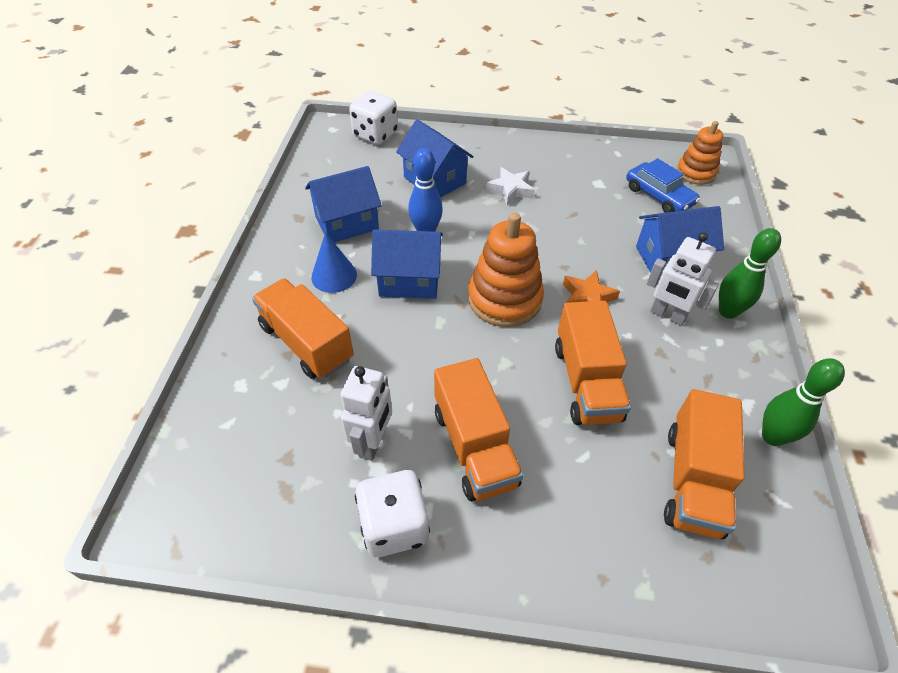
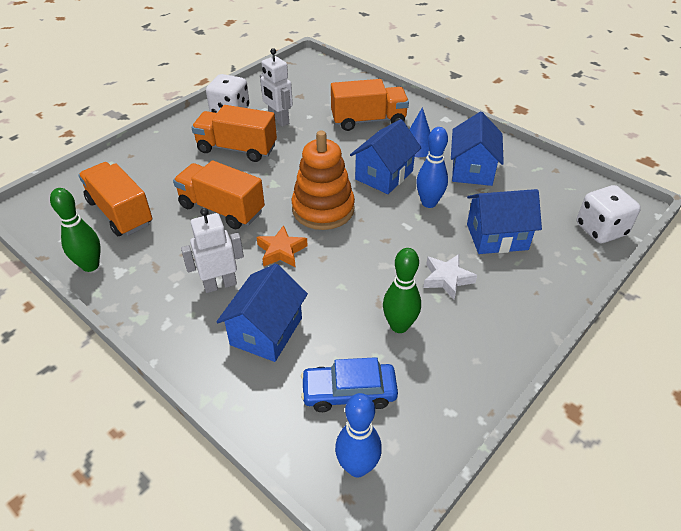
camera: 125 degrees right, 5 degrees down
orange stacking toy [676,121,723,185] -> blue bowling pin [335,393,382,477]
green bowling pin [719,228,781,319] -> green bowling pin moved to [383,248,421,333]

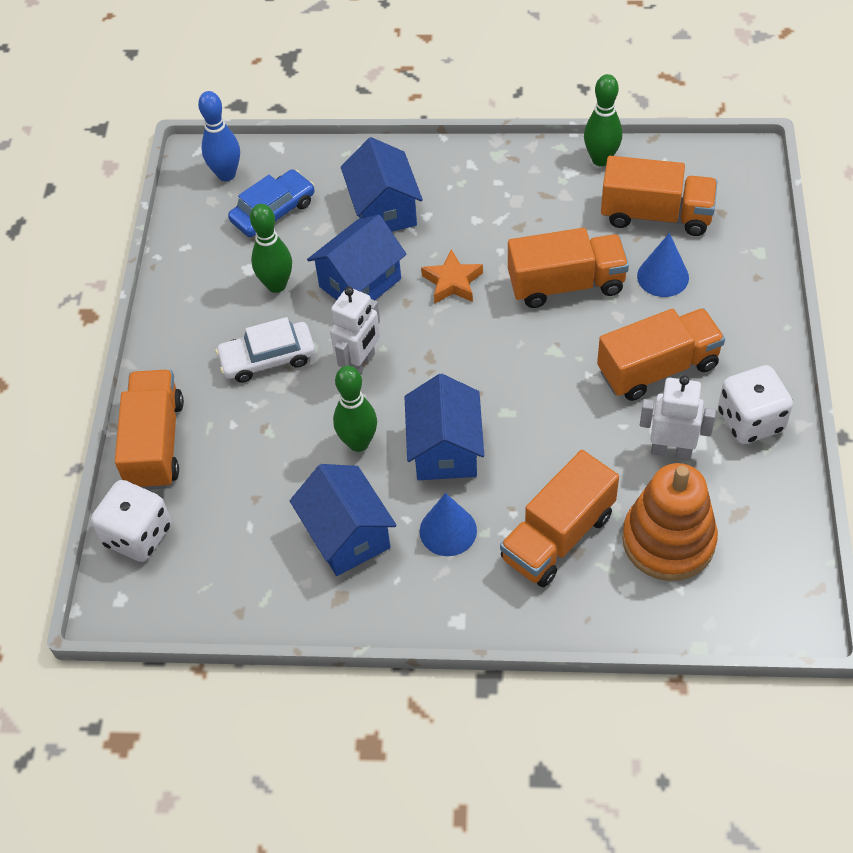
camera: 145 degrees right, 10 degrees up
white robot [181,208,244,293] -> white robot moved to [330,286,380,375]
orange stacking toy [292,131,355,230] -> orange stacking toy moved to [622,463,718,581]
blue bowling pin [416,127,448,208] -> green bowling pin [333,366,377,452]
white star [423,254,477,300] -> white car [215,317,315,383]
blue house [467,189,542,254] -> blue house moved to [307,215,407,300]
none -> orange truck [115,370,184,490]
none -> blue cone [637,233,689,297]

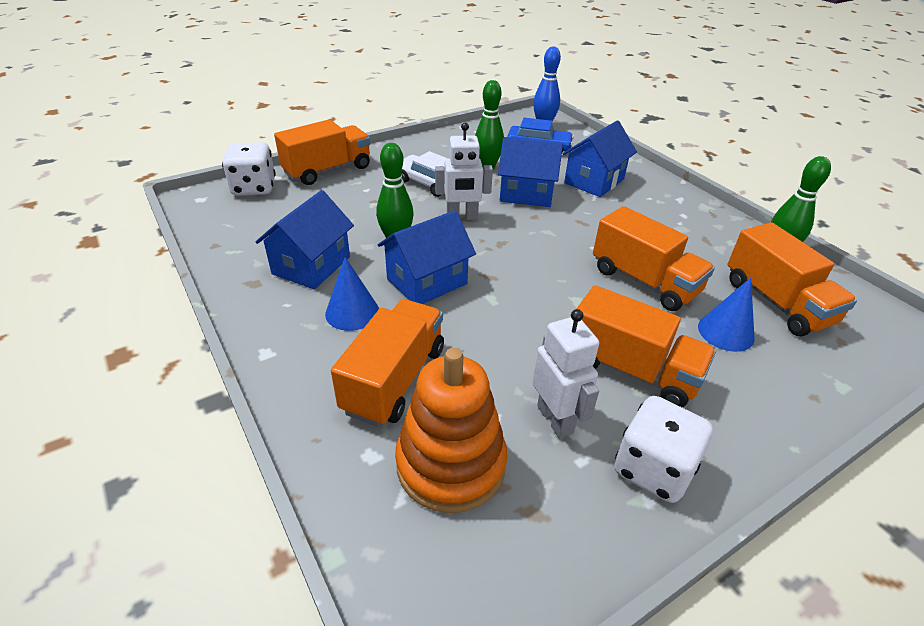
camera: 50 degrees right, 15 degrees down
orange star [421,249,483,304] -> none
orange truck [500,450,619,587] -> orange truck turned 105 degrees clockwise [331,299,444,427]

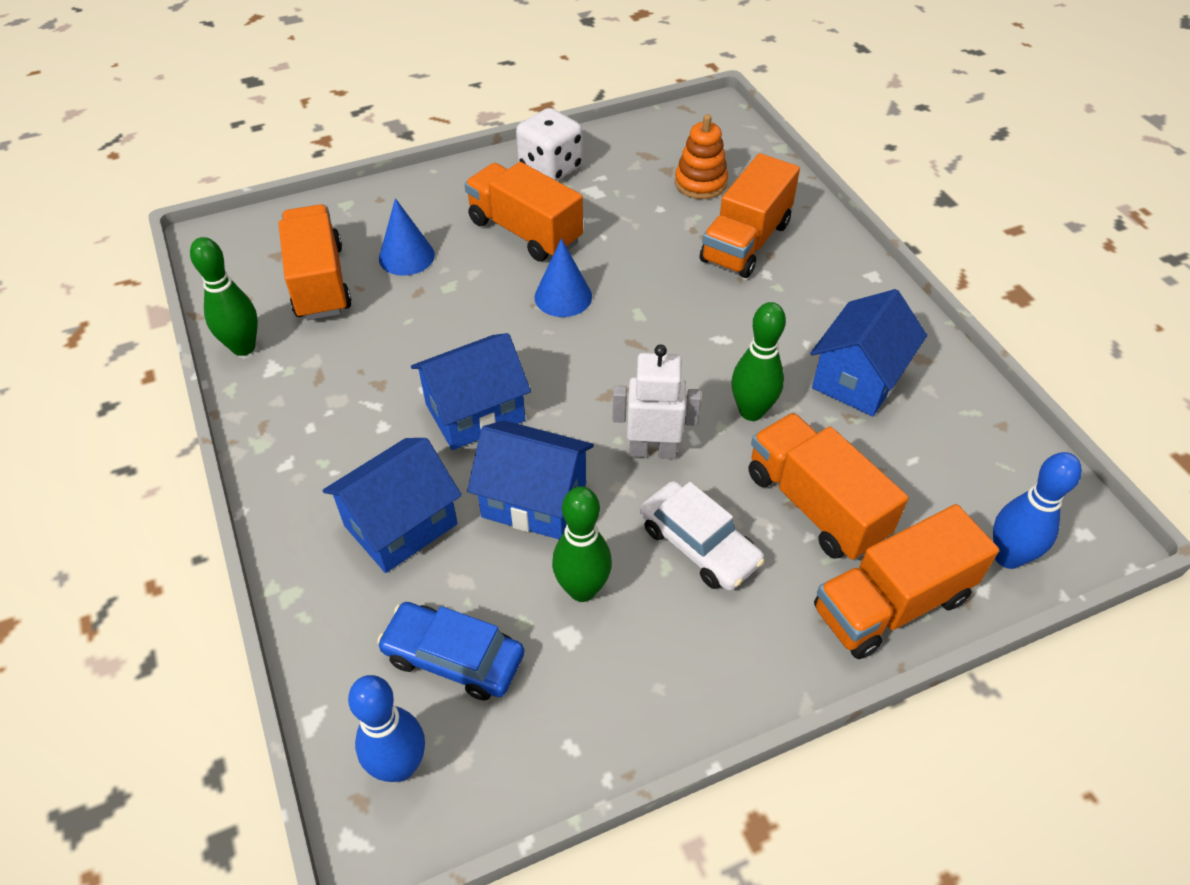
camera: 170 degrees left, 10 degrees up
white dice [222,142,276,196] -> blue bowling pin [993,452,1082,569]
blue cone [325,257,379,331] -> blue cone moved to [534,238,592,317]
blue house [378,210,476,304] -> blue house moved to [411,333,531,450]
orange stacking toy [395,348,507,513] -> orange stacking toy [675,114,728,199], size x0.64
white robot [532,309,599,439] -> none
orange truck [593,206,715,311] -> orange truck moved to [748,413,909,561]

